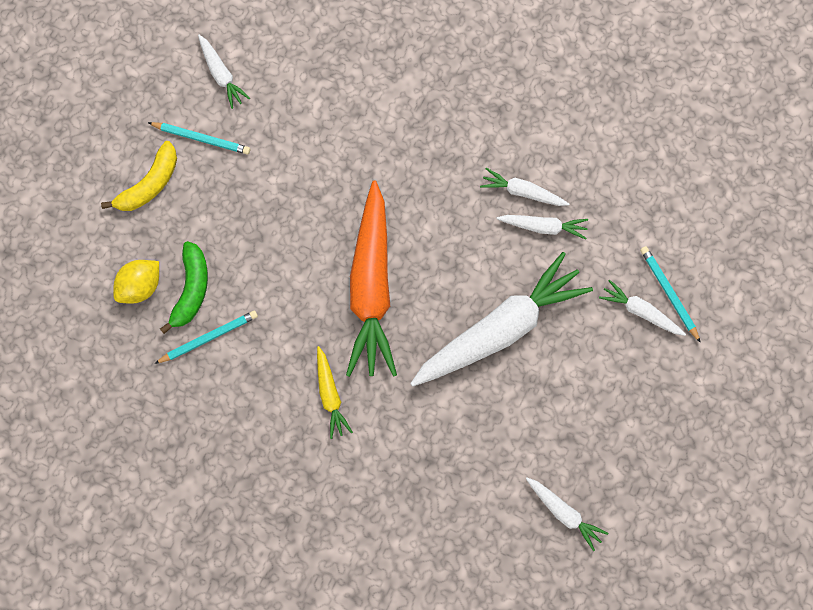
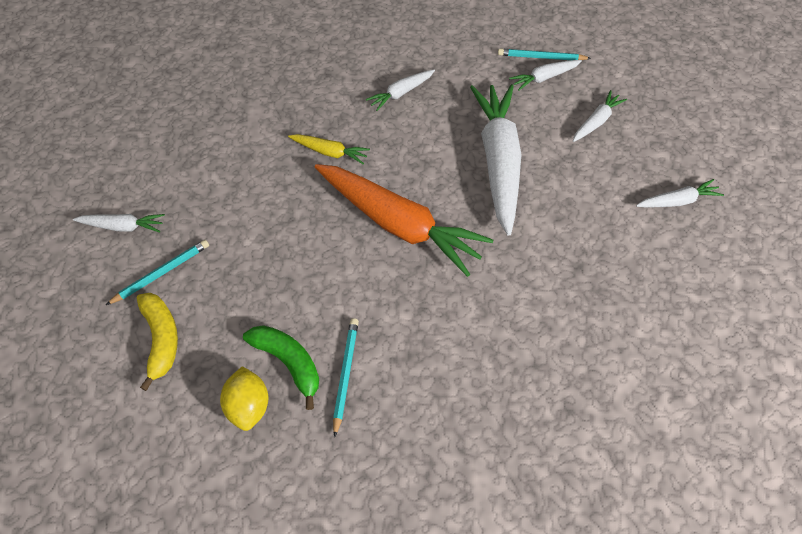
camera: 55 degrees left, 15 degrees down
yellow carrot [317,346,353,439] -> yellow carrot moved to [288,134,370,164]
white carrot [497,215,588,240] -> white carrot moved to [573,90,627,142]

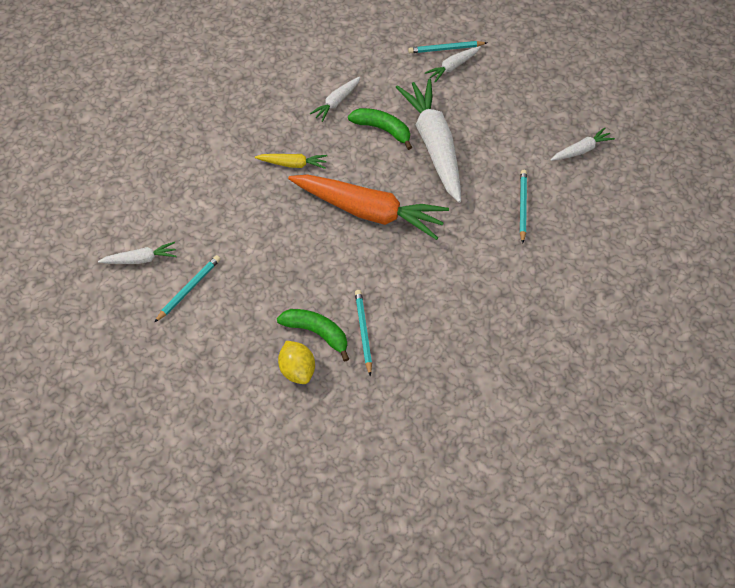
camera: 15 degrees left, 0 degrees up
yellow banana [137,293,178,391] -> none
white carrot [573,90,627,142] -> none
none -> green banana [348,108,412,150]
none -> turquoise pencil [520,170,527,243]

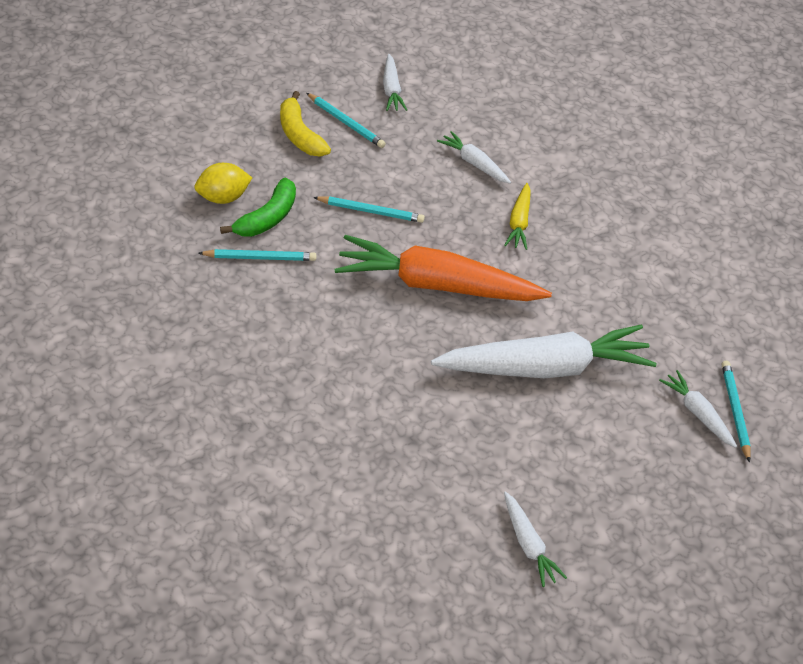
camera: 90 degrees right, 10 degrees down
orange carrot [288,174,449,240] -> orange carrot turned 75 degrees clockwise [334,235,552,301]
white carrot [310,77,361,122] -> white carrot moved to [437,131,511,184]
green banana [348,108,412,150] -> none
turquoise pencil [520,170,527,243] -> turquoise pencil moved to [313,197,425,223]
none -> yellow banana [280,91,331,156]

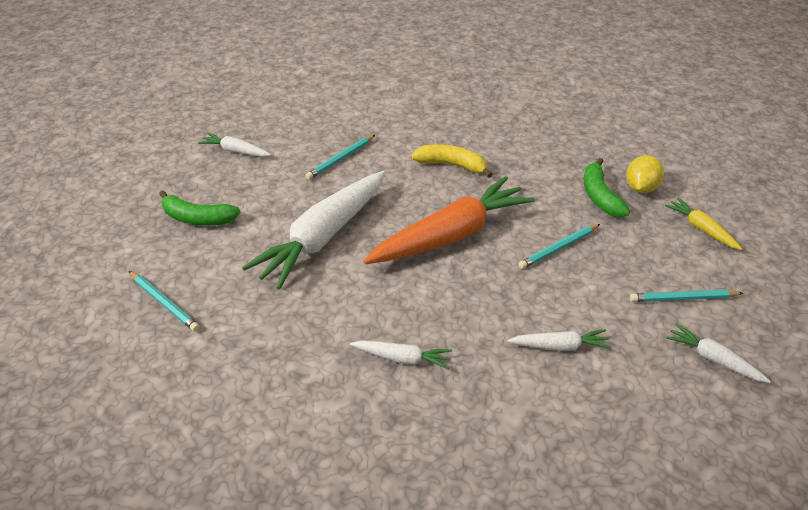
camera: 140 degrees right, 5 degrees down
turquoise pencil [198,249,316,261] -> turquoise pencil moved to [305,135,375,180]
yellow banana [280,91,331,156] -> yellow banana moved to [411,144,493,178]
yellow carrot [504,183,531,250] -> yellow carrot moved to [665,198,742,250]
white carrot [659,370,737,448] -> white carrot moved to [350,340,452,369]
none -> green banana [159,190,240,226]

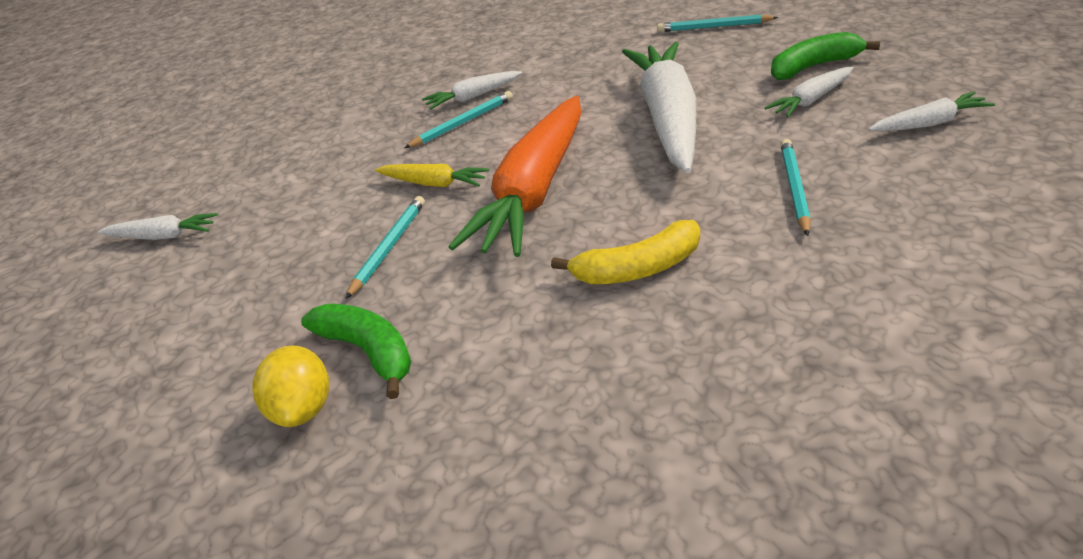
camera: 150 degrees right, 5 degrees down
white carrot [507,329,611,351] -> white carrot moved to [765,67,853,117]
turquoise pencil [630,290,743,302] -> turquoise pencil moved to [404,91,513,148]
yellow carrot [665,198,742,250] -> yellow carrot moved to [375,164,489,187]

